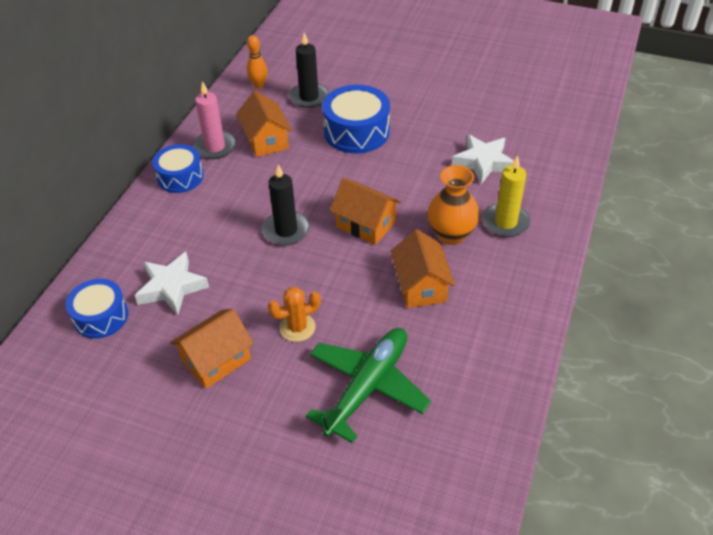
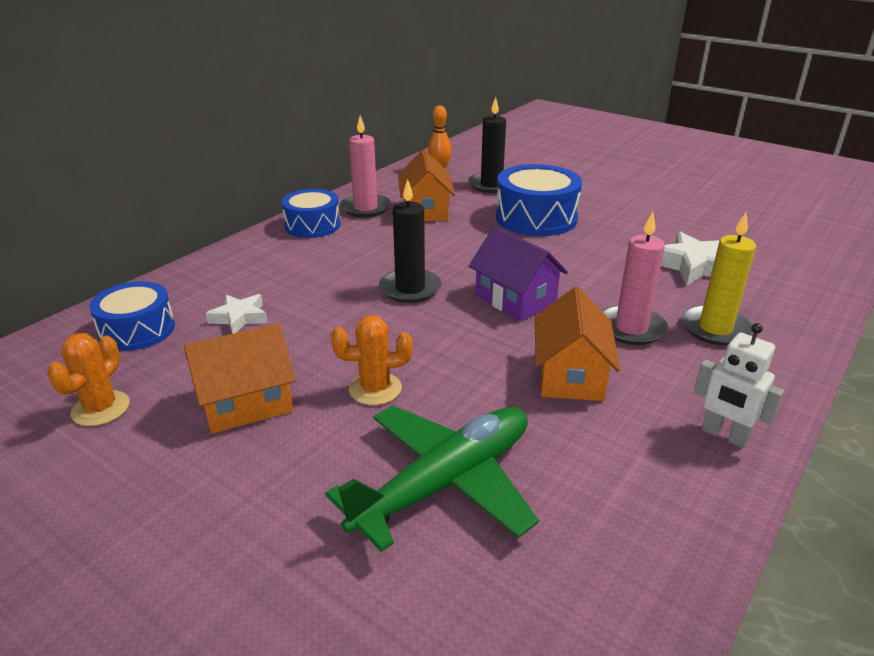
camera: 15 degrees right, 15 degrees down
white star [135,252,209,315] -> white star [206,294,268,334], size x0.63
orange house [330,178,401,245] -> purple house [469,226,568,321]
orange vase [427,165,480,245] -> pink candle [602,212,668,345]
none -> orange cactus [47,333,130,426]
none -> white robot [694,323,784,448]

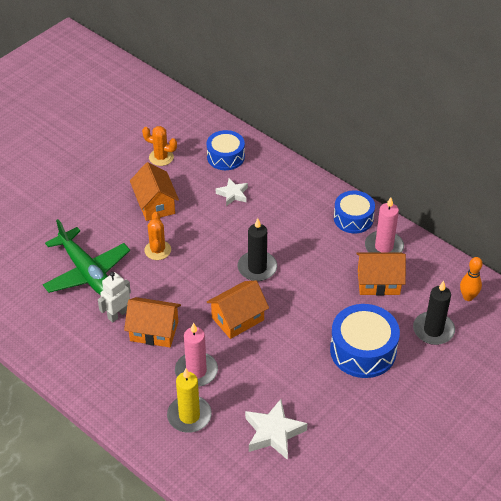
camera: 95 degrees right, 15 degrees up
purple house [469,226,568,321] -> orange house [207,280,269,339]
white robot [694,323,784,448] -> white robot moved to [98,272,131,323]

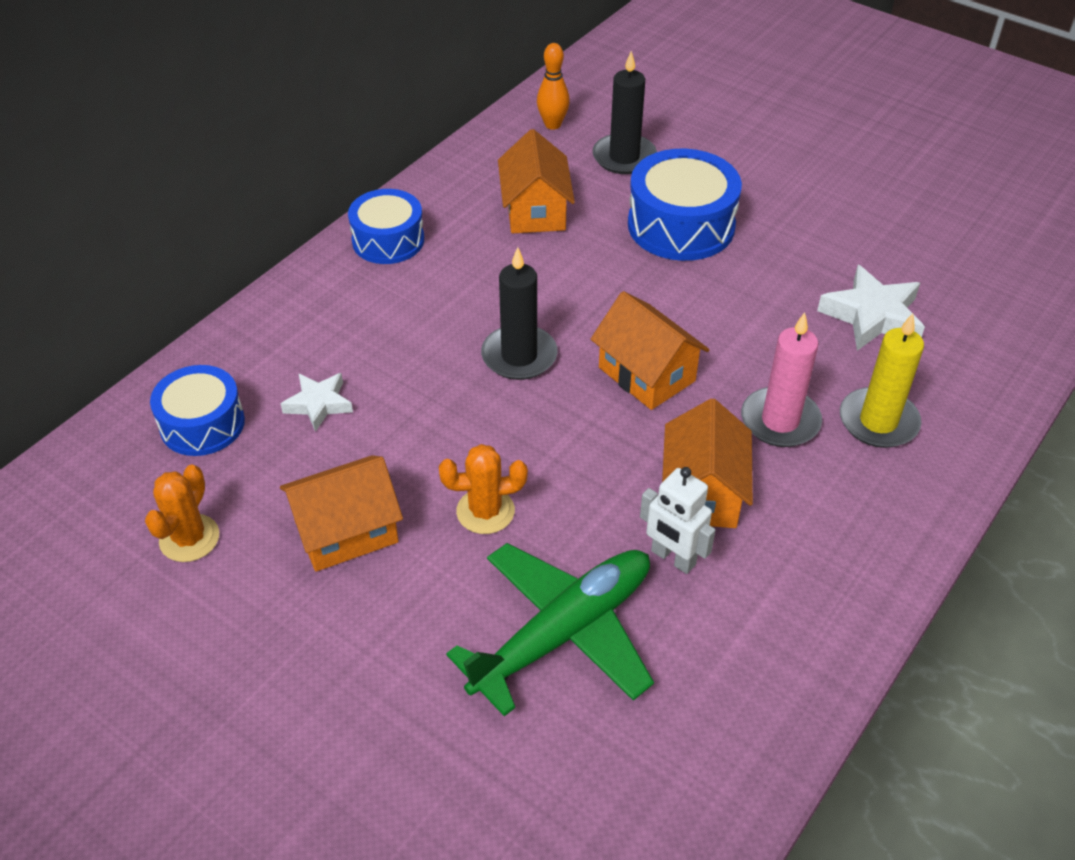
camera: 95 degrees left, 0 degrees up
pink candle [365,197,404,253] -> none

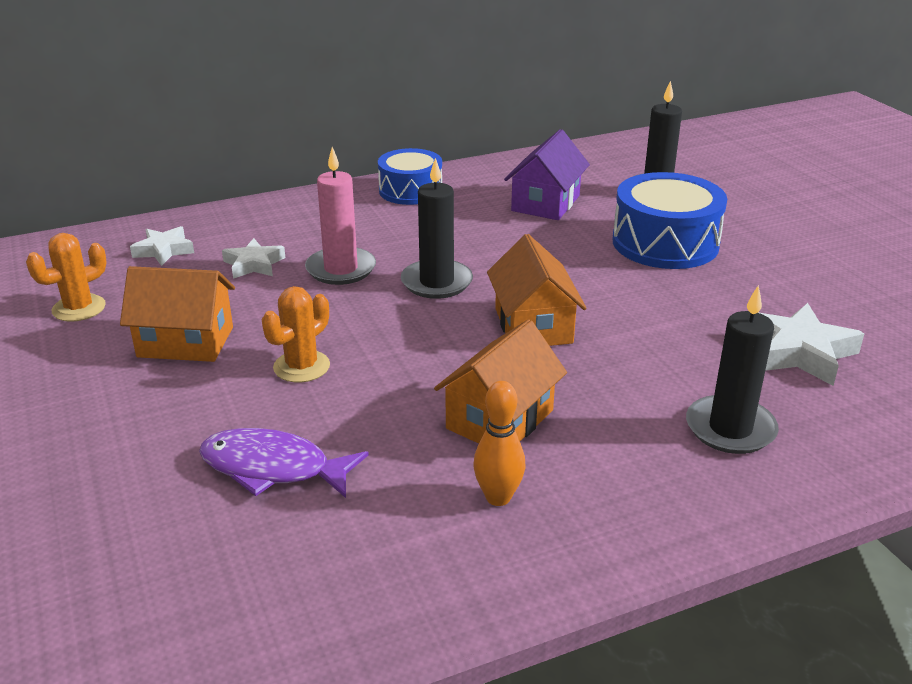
camera: 30 degrees right, 15 degrees down
blue drum [150,365,245,456] -> white star [130,226,194,266]
orange cactus [439,444,528,534] -> orange cactus turned 75 degrees counterclockwise [262,286,330,382]
green plane [446,543,654,716] -> purple fish [199,428,369,498]
orange house [498,129,575,233] -> purple house [504,129,590,220]
orange bowling pin [537,43,570,130] -> orange bowling pin moved to [473,381,525,506]
white robot [640,467,715,574] -> none
pink candle [741,312,822,447] -> pink candle moved to [305,147,376,285]
yellow candle [840,313,924,448] -> black candle [686,285,779,454]

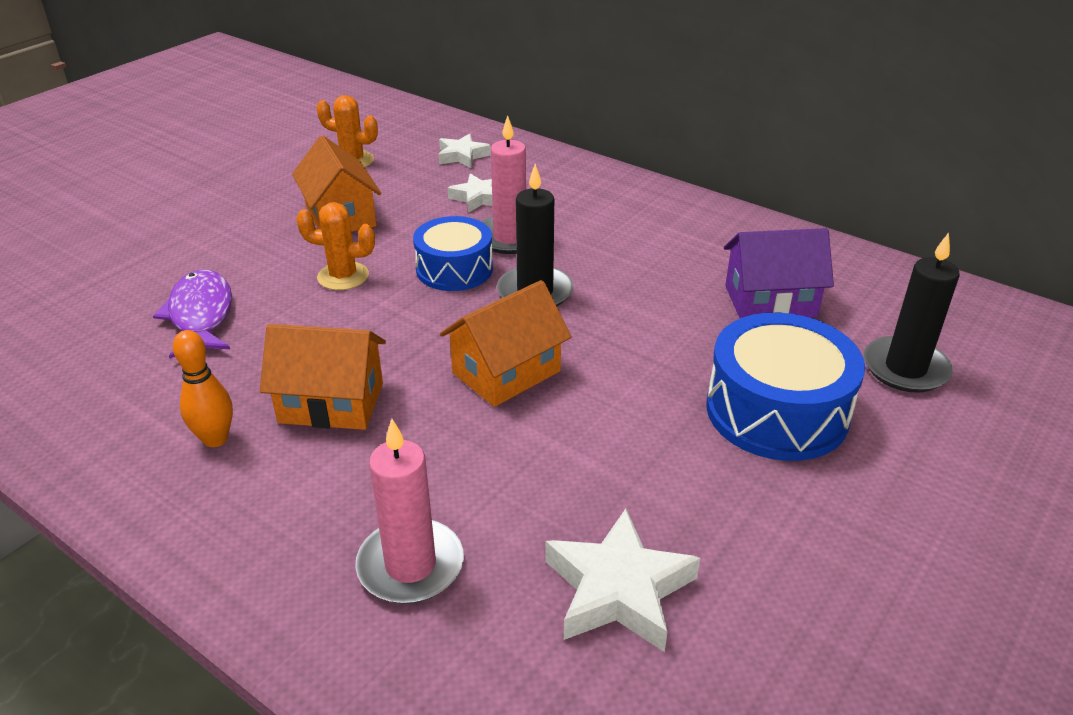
camera: 60 degrees right, 5 degrees up
blue drum [378,148,442,205] -> blue drum moved to [413,216,493,291]
black candle [686,285,779,454] -> pink candle [355,419,464,604]

